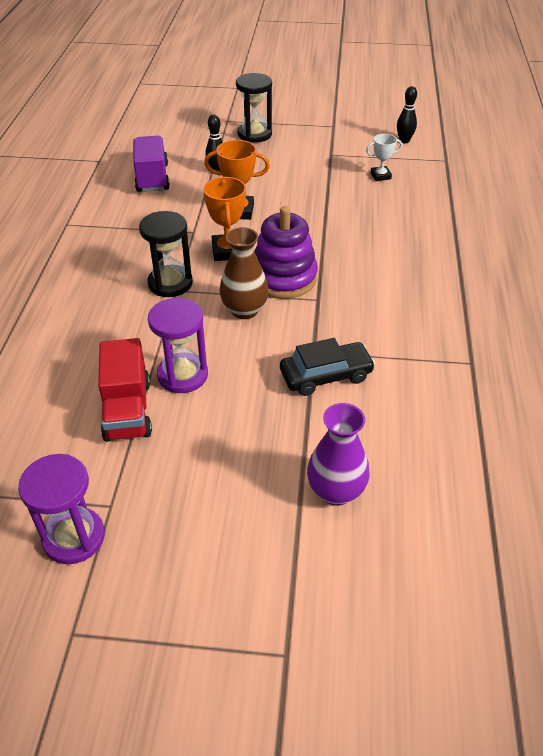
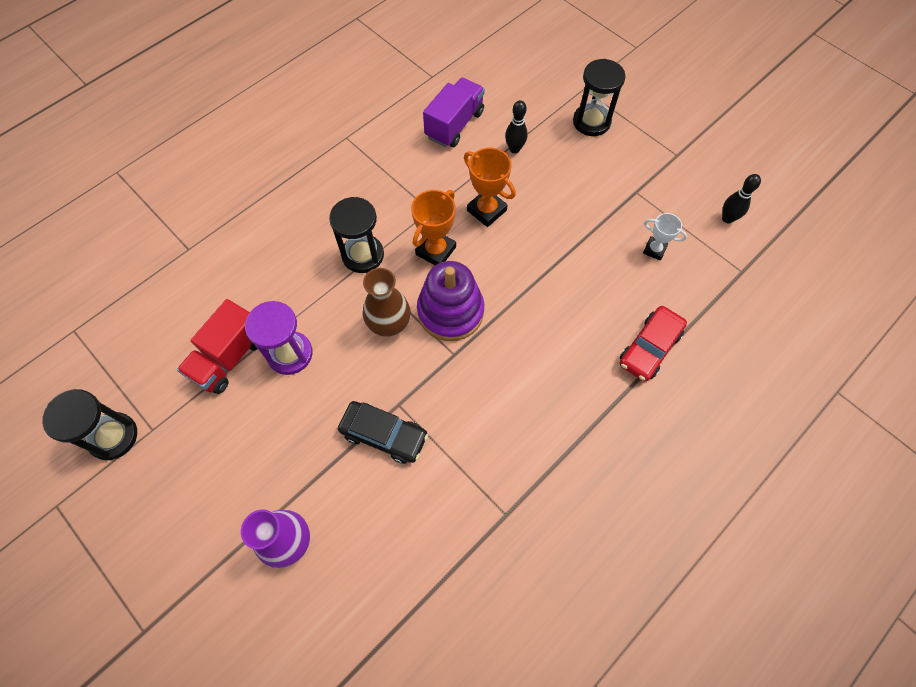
camera: 40 degrees right, 20 degrees up
purple hourglass [18,454,105,564] -> black hourglass [42,389,137,460]
none -> red car [620,306,687,382]

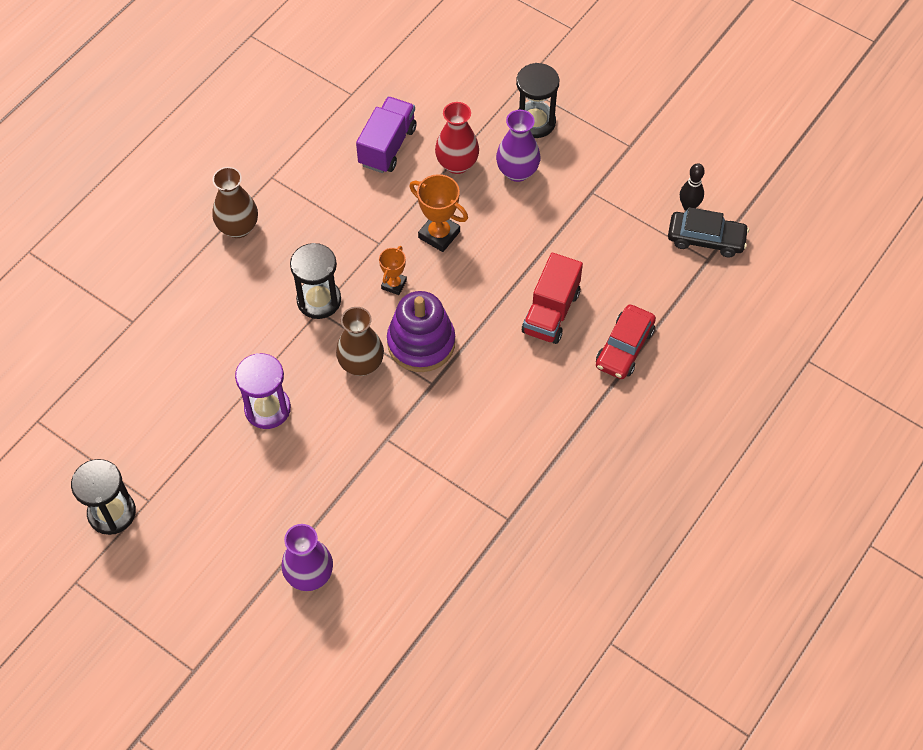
camera: 10 degrees left, 5 degrees down
red truck [177,299,258,394] -> red truck moved to [522,253,583,344]
black car [338,401,428,464] -> black car moved to [668,207,749,257]
orange trophy [411,190,456,265] -> orange trophy [379,246,407,295], size x0.63
black bowling pin [505,100,528,153] -> red vase [435,102,479,174]
white trophy [643,213,687,261] -> none
none -> brown vase [212,167,258,238]
none -> purple vase [496,110,541,182]

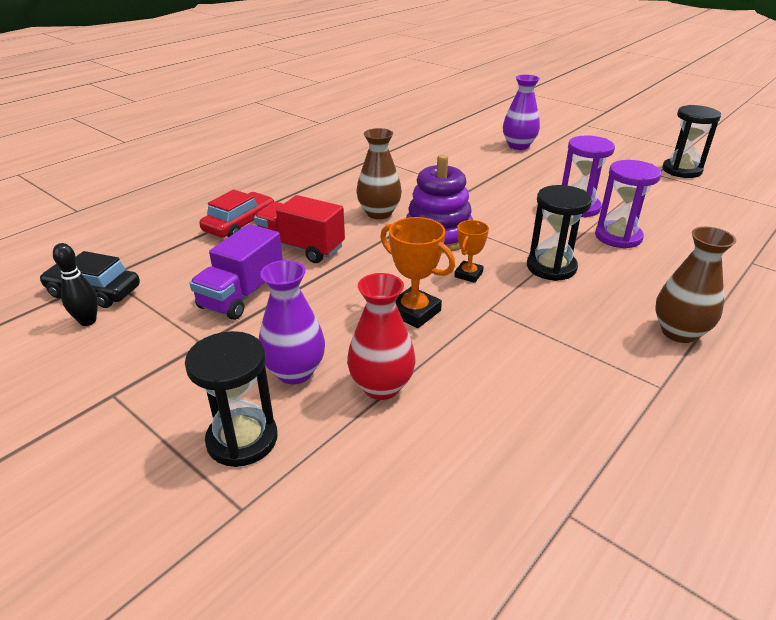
camera: 175 degrees left, 25 degrees down
brown vase [336,307,384,376] -> brown vase moved to [356,128,402,219]
purple truck [356,97,416,173] -> purple truck moved to [190,224,283,320]
red truck [522,253,583,344] -> red truck turned 90 degrees counterclockwise [254,195,345,263]
none -> purple hourglass [595,160,661,249]

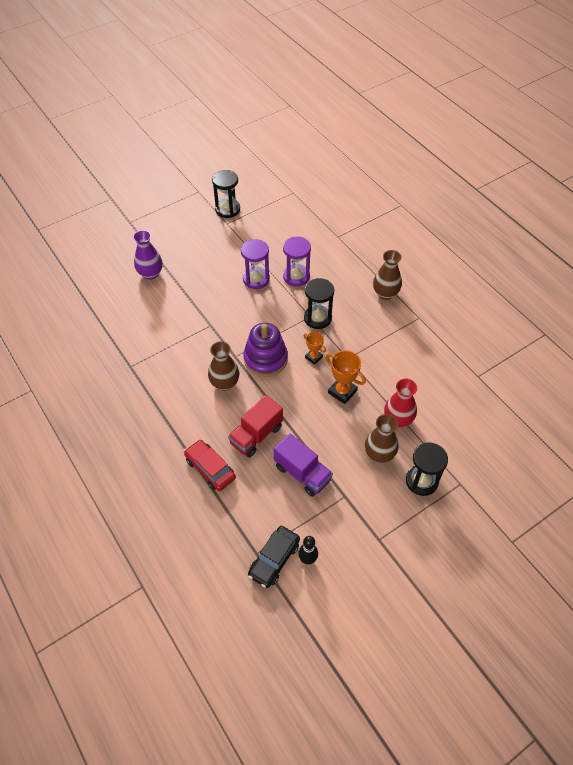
camera: 75 degrees left, 20 degrees up
purple vase [259,260,325,384] -> brown vase [365,414,399,463]
orange trophy [380,217,455,328] -> orange trophy turned 75 degrees clockwise [325,350,366,404]

